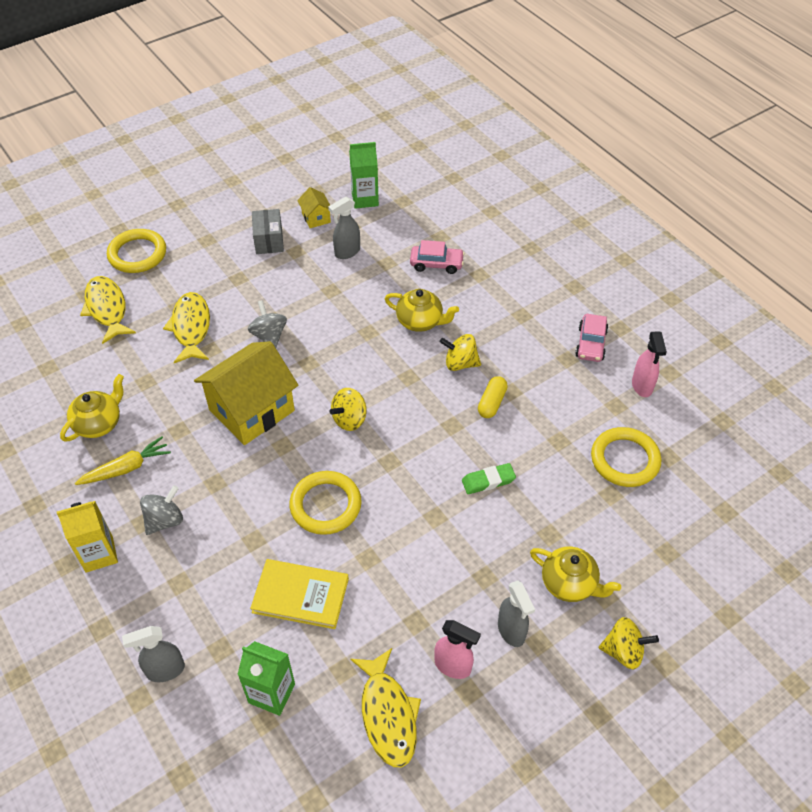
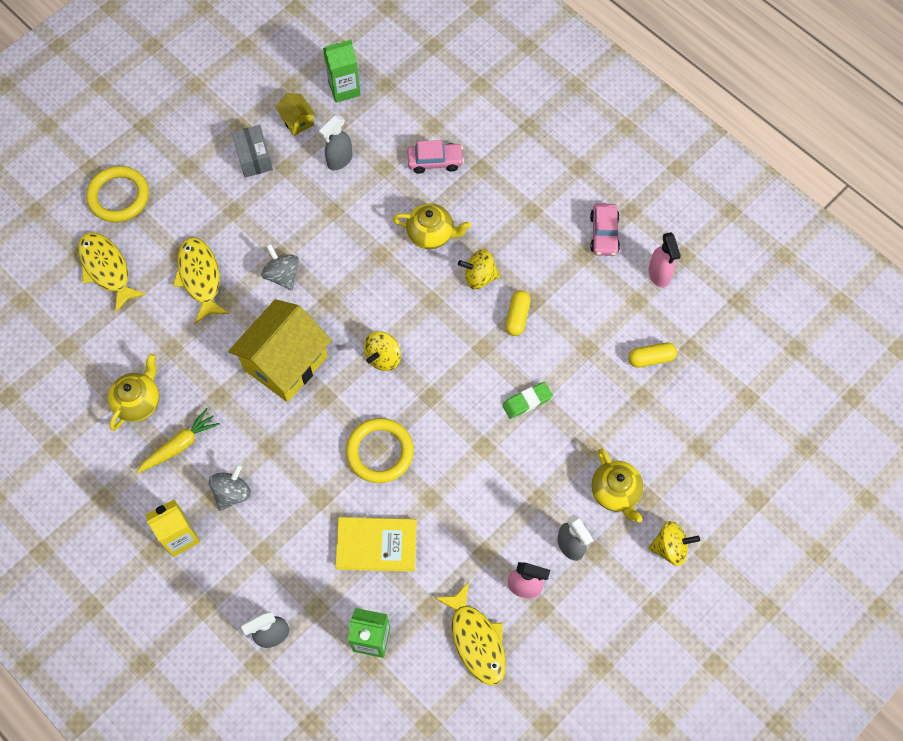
camera: 10 degrees left, 15 degrees up
yellow teapot [530,547,621,602] -> yellow teapot turned 45 degrees clockwise [591,448,643,522]
yellow ring [591,427,661,487] -> yellow capsule [628,342,677,368]

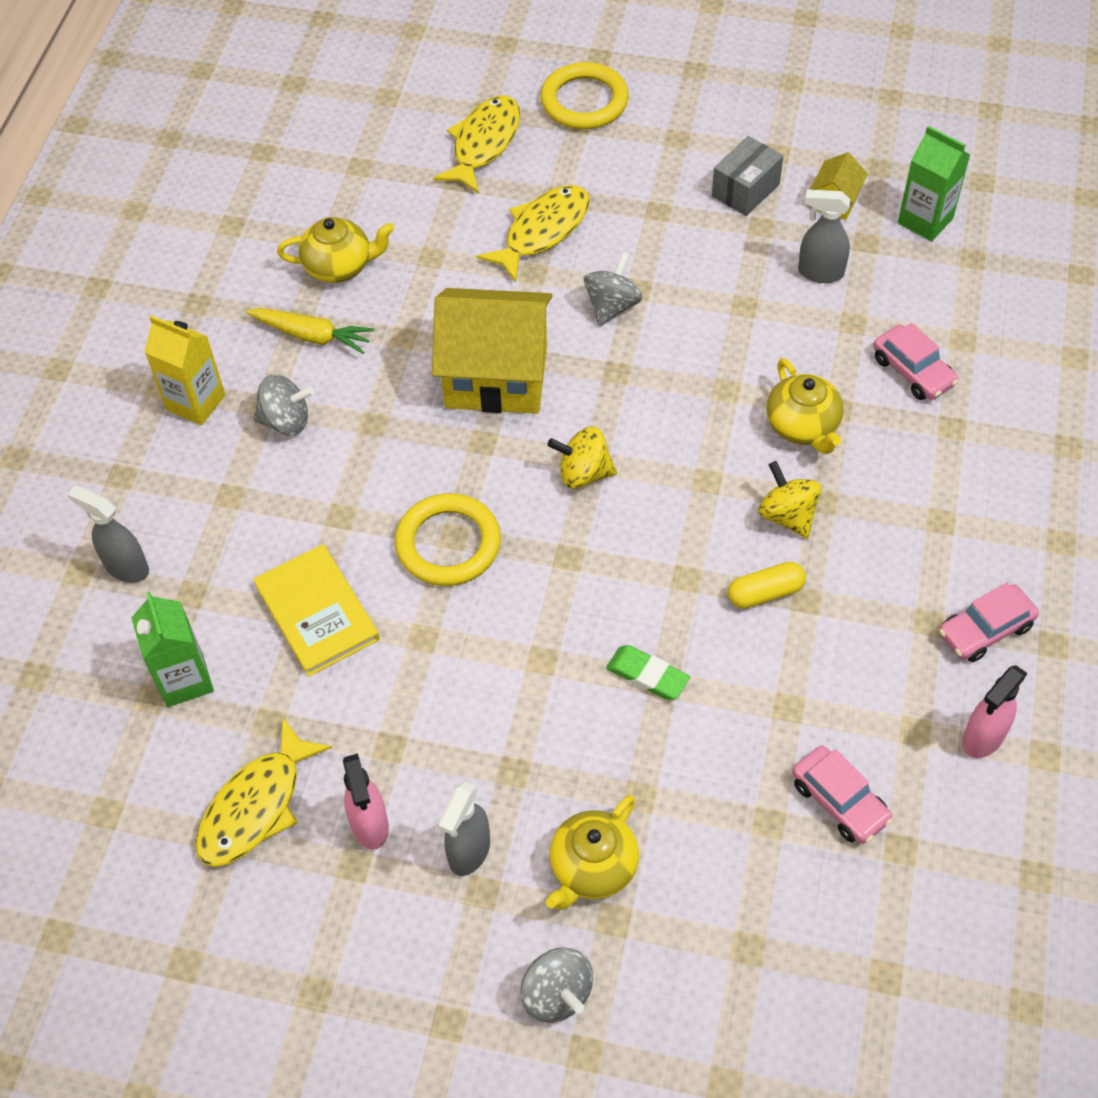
camera: 60 degrees right, 10 degrees down
yellow capsule [628,342,677,368] -> pink car [792,746,893,844]
yellow spinning top [648,521,700,566] -> grey spinning top [520,947,593,1023]

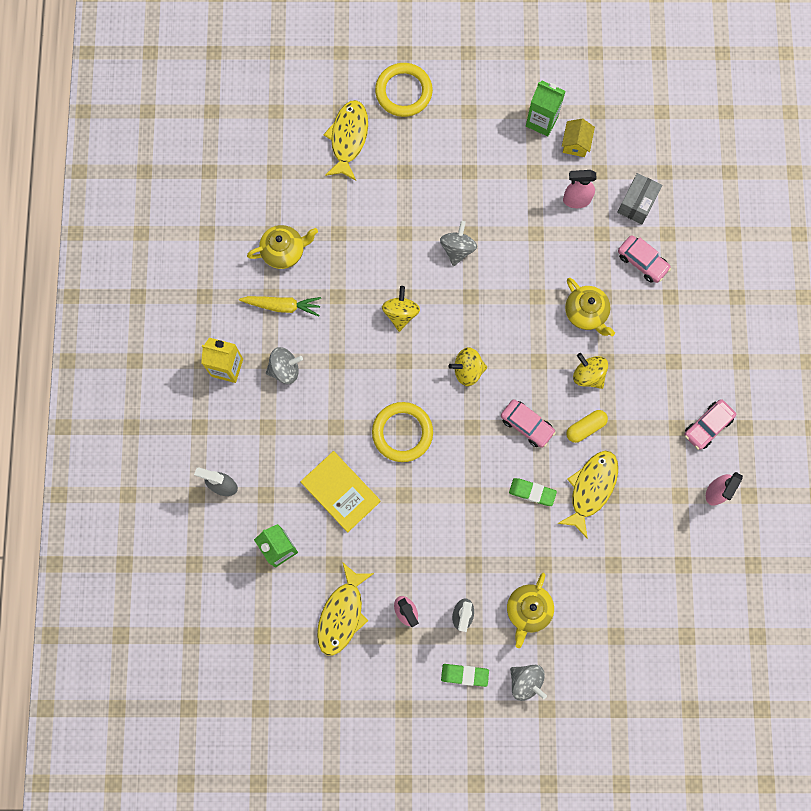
camera: 15 degrees left, 20 degrees up
yellow house [432,288,553,414] -> yellow spinning top [382,286,420,332]
yellow fish [477,185,590,282] -> yellow fish moved to [557,451,618,539]
grey box [712,136,783,216] -> grey box moved to [617,173,662,224]
pink car [792,746,893,844] -> pink car moved to [501,399,556,448]
grey spray bottle [798,189,850,283] -> pink spray bottle [563,170,597,208]
green carton [898,126,970,241] -> green carton moved to [526,81,566,136]
none -> green eraser [441,664,489,687]

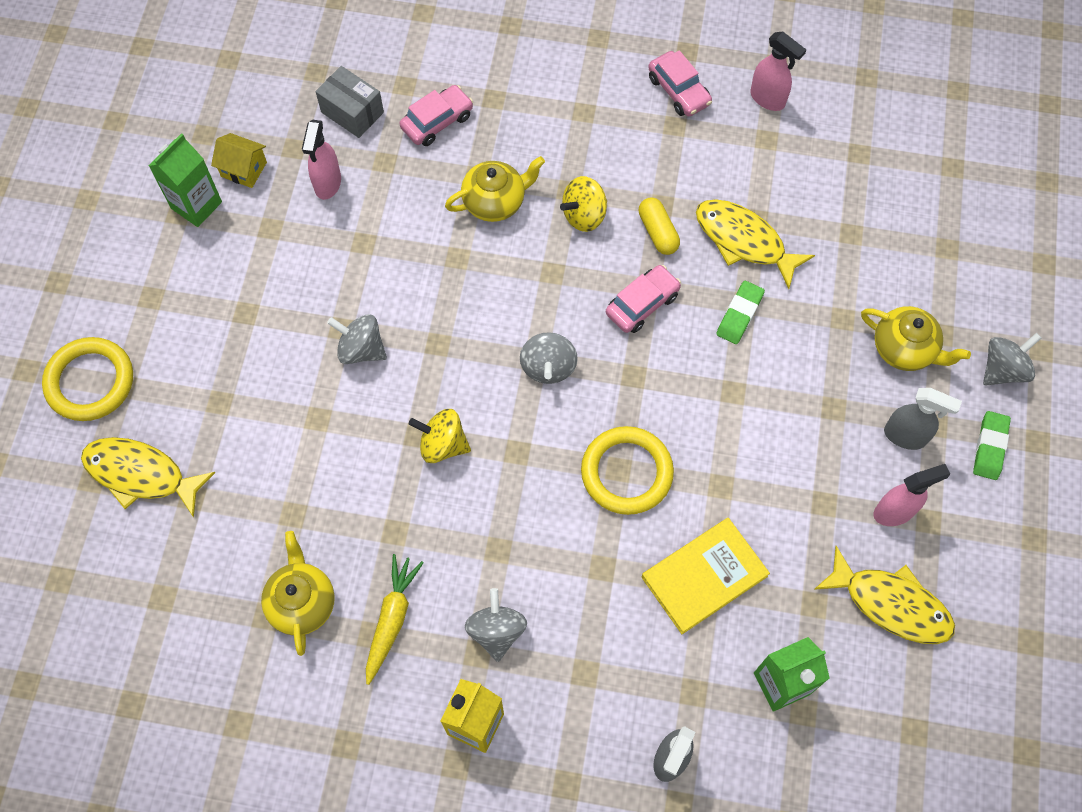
camera: 80 degrees left, 10 degrees down
yellow spinning top [448,347,487,386] -> grey spinning top [520,332,578,384]

